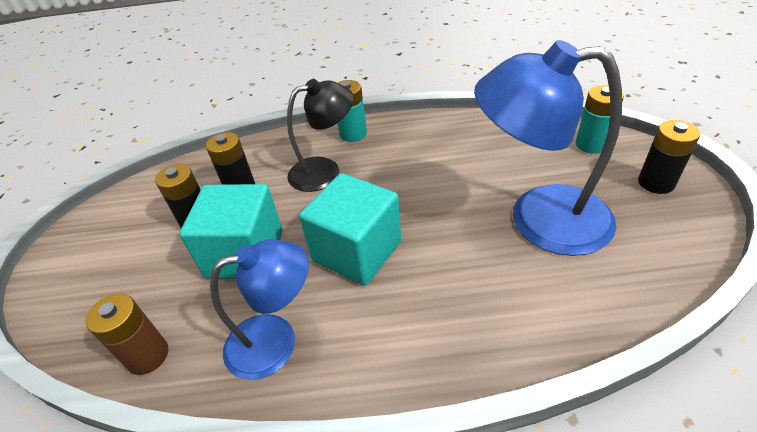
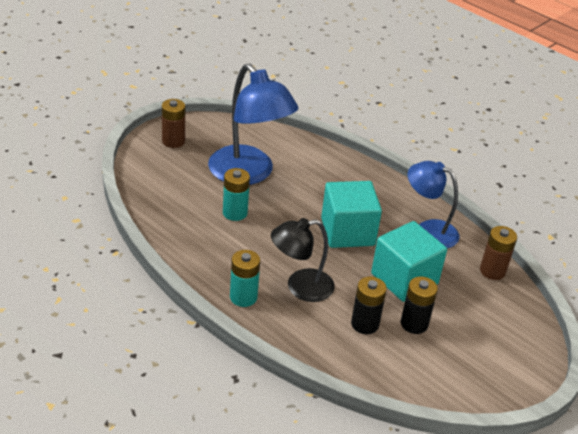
camera: 140 degrees left, 5 degrees down
black lamp [287,79,354,192] -> black lamp turned 45 degrees counterclockwise [271,218,335,302]
turquoise battery [576,85,624,154] -> turquoise battery moved to [223,168,250,221]
black battery [638,120,700,194] -> brown battery [162,99,185,148]

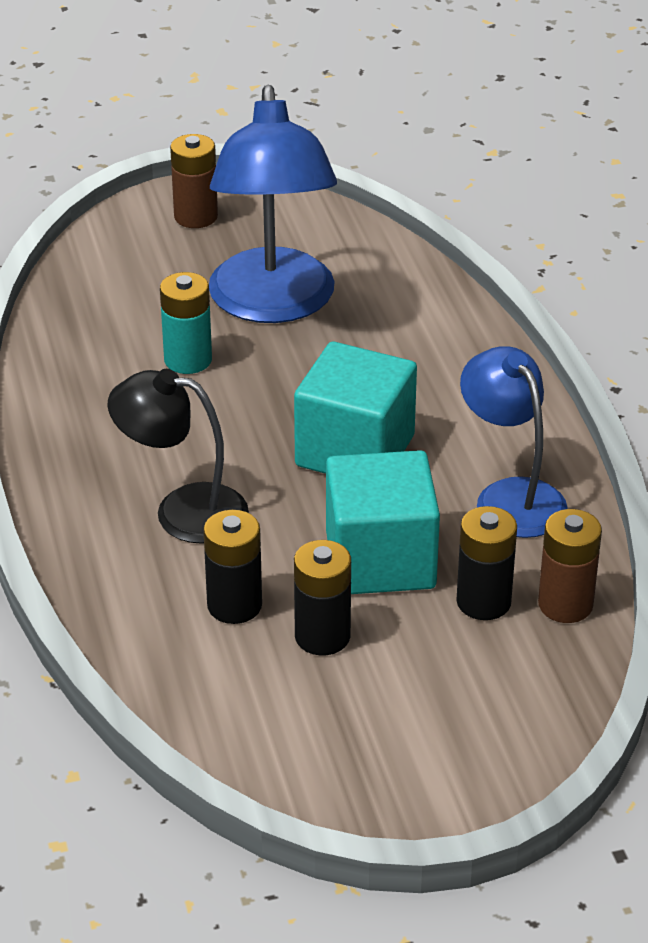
camera: 35 degrees right, 0 degrees up
turquoise battery [230,250,260,307] -> none
none -> black battery [456,506,517,620]

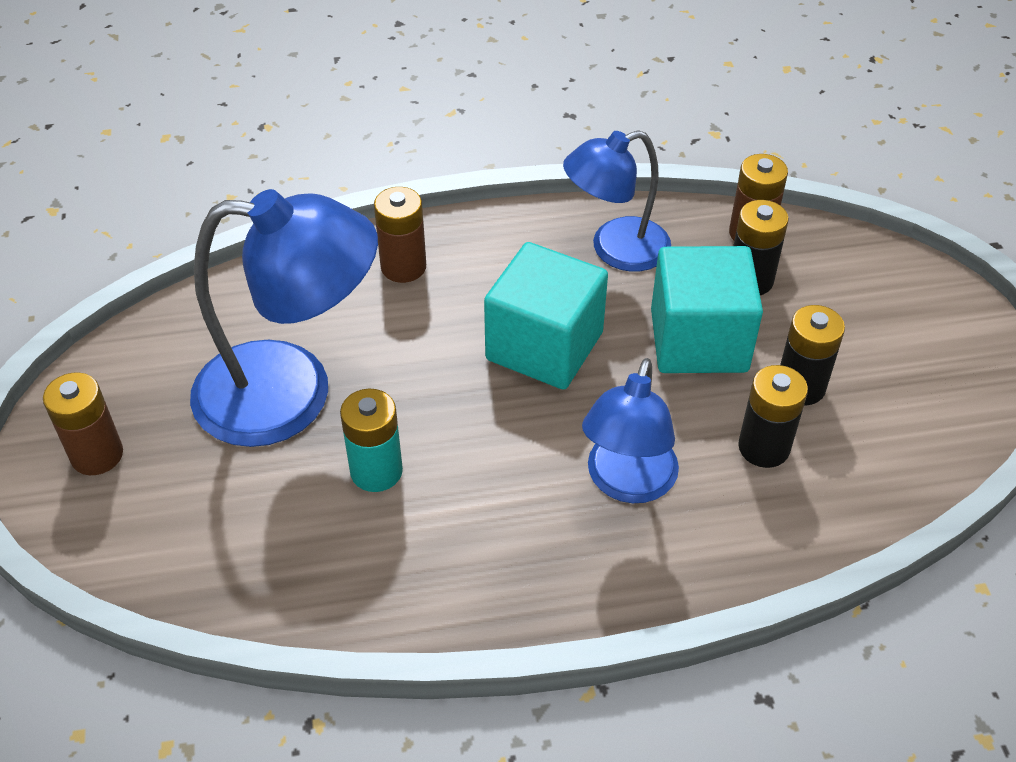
camera: 85 degrees left, 10 degrees up
black lamp [108,369,249,544] -> blue lamp [582,358,679,503]
none -> brown battery [374,187,426,283]

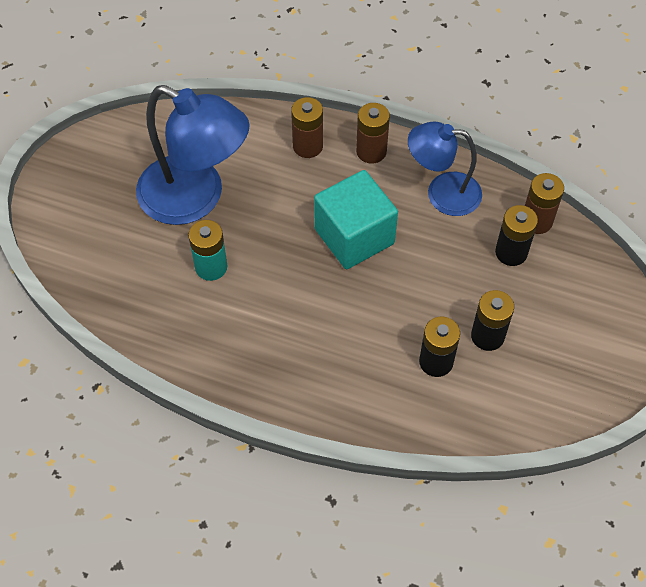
camera: 30 degrees right, 10 degrees up
brown battery [43,372,123,475] -> brown battery moved to [356,103,390,164]
blue lamp [582,358,679,503] -> none
turquoise cube [651,246,763,373] -> none

